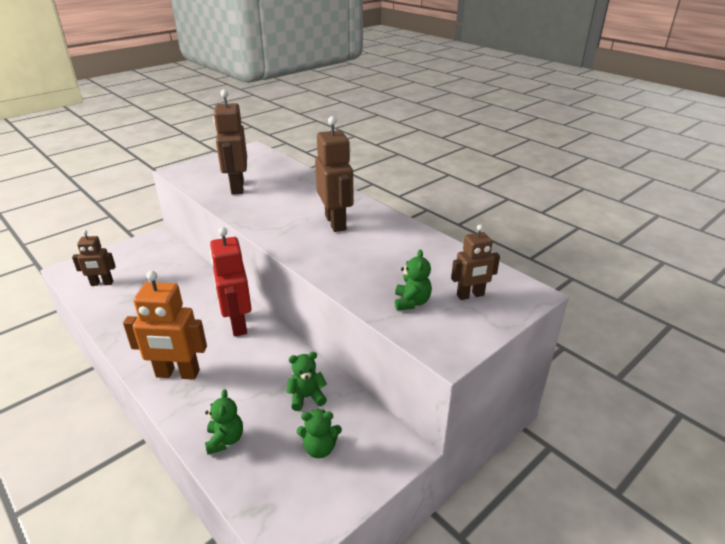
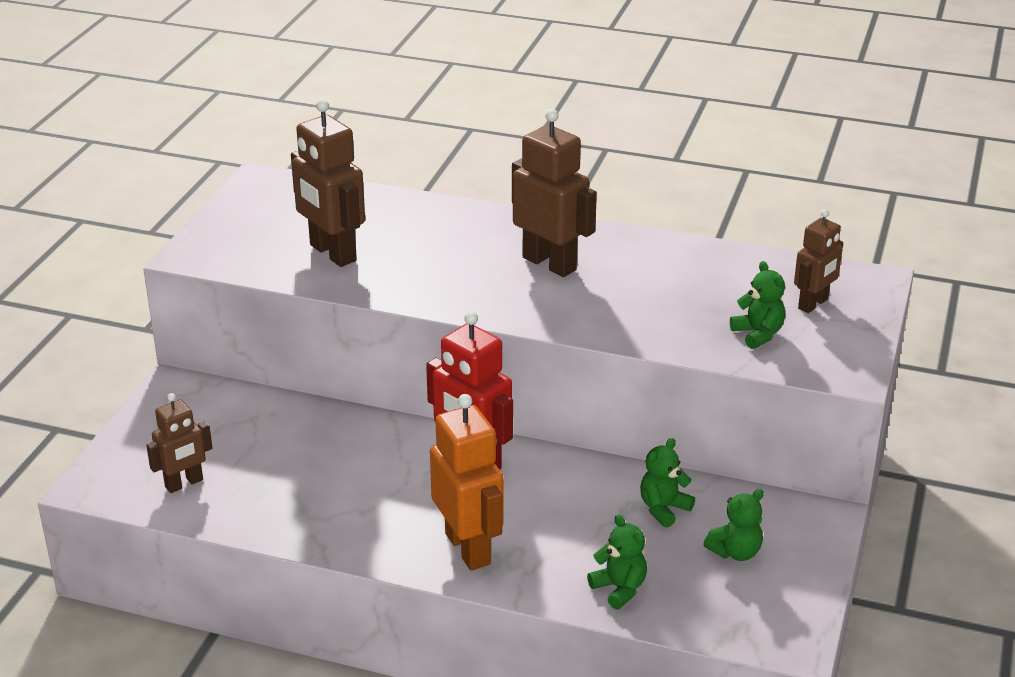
camera: 30 degrees left, 0 degrees up
orange robot [123,271,207,380] -> orange robot turned 90 degrees counterclockwise [430,394,504,571]

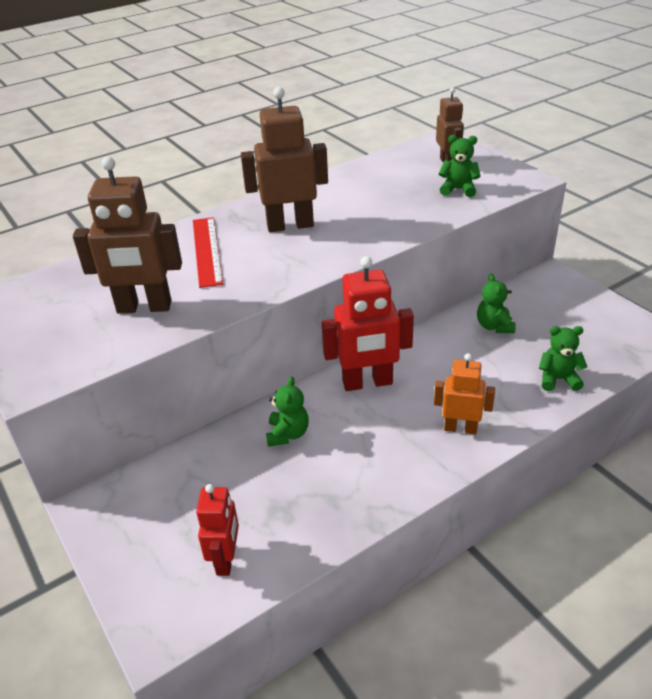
camera: 50 degrees left, 5 degrees up
brown robot [146,393,212,493] -> red robot [196,484,239,576]
orange robot [430,394,504,571] -> orange robot [434,353,495,435], size x0.61
green teddy bear [704,489,764,561] -> green teddy bear moved to [266,376,309,447]
none -> red ruler [193,217,223,288]

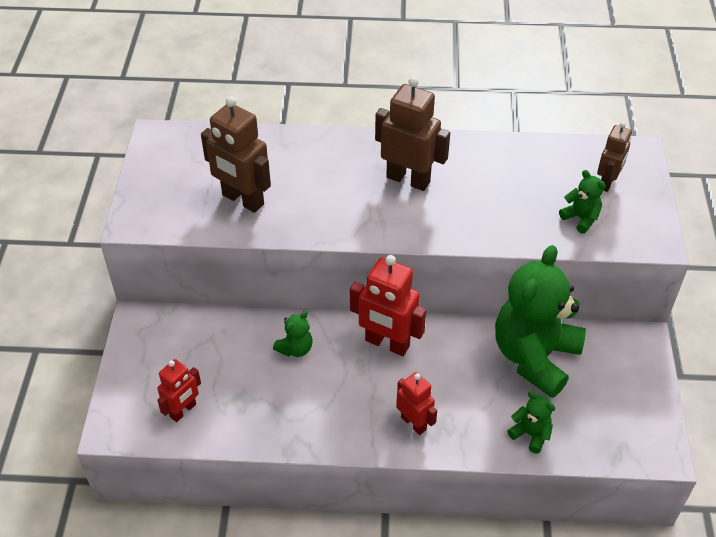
camera: 35 degrees right, 10 degrees up
red ruler [193,217,223,288] -> none
orange robot [434,353,495,435] -> red robot [396,372,437,435]
green teddy bear [477,273,516,333] -> green teddy bear [495,245,586,398], size x2.41

